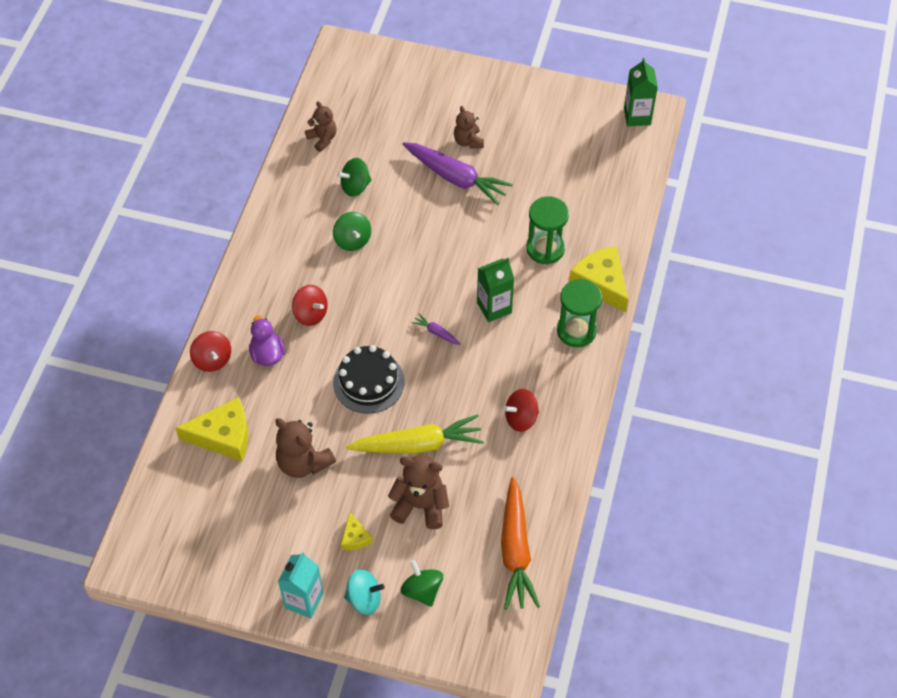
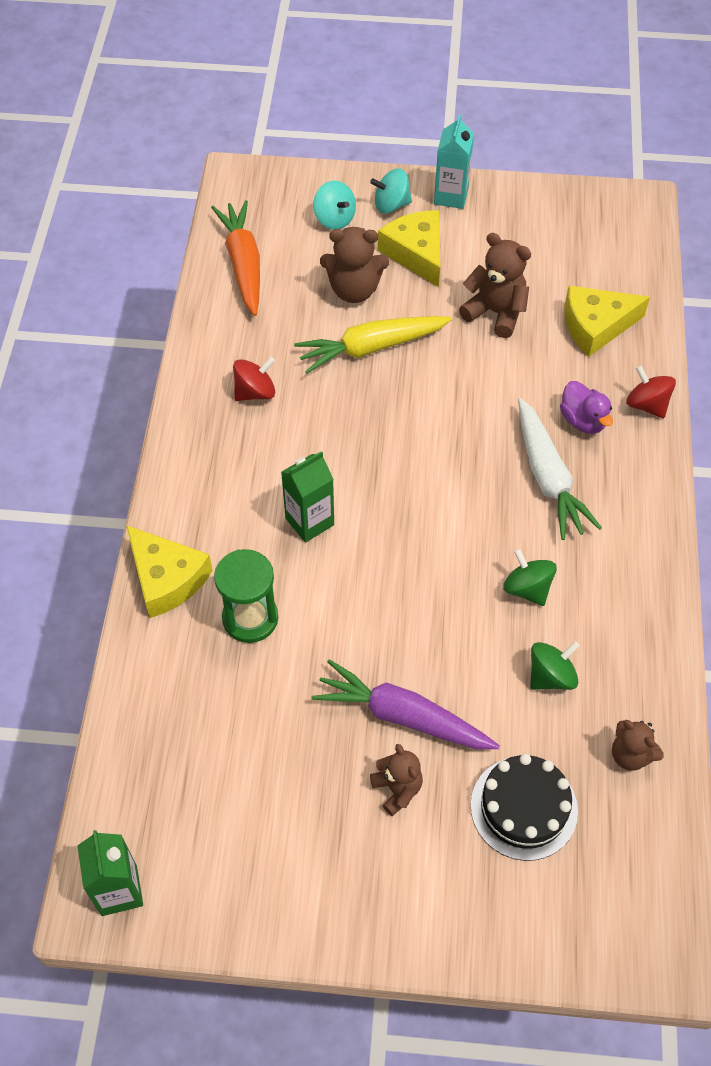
camera: 170 degrees right, 0 degrees up
red spinning top [292,285,328,326] -> white carrot [518,398,602,540]
black cake [333,345,405,414] -> black cake moved to [471,754,578,861]
yellow cheese [341,511,373,550] -> yellow cheese [378,210,440,287], size x1.97
green spinning top [400,560,443,607] -> turquoise spinning top [313,181,356,230]
purple carrot [412,314,461,345] -> none
green hourglass [557,279,602,347] -> none

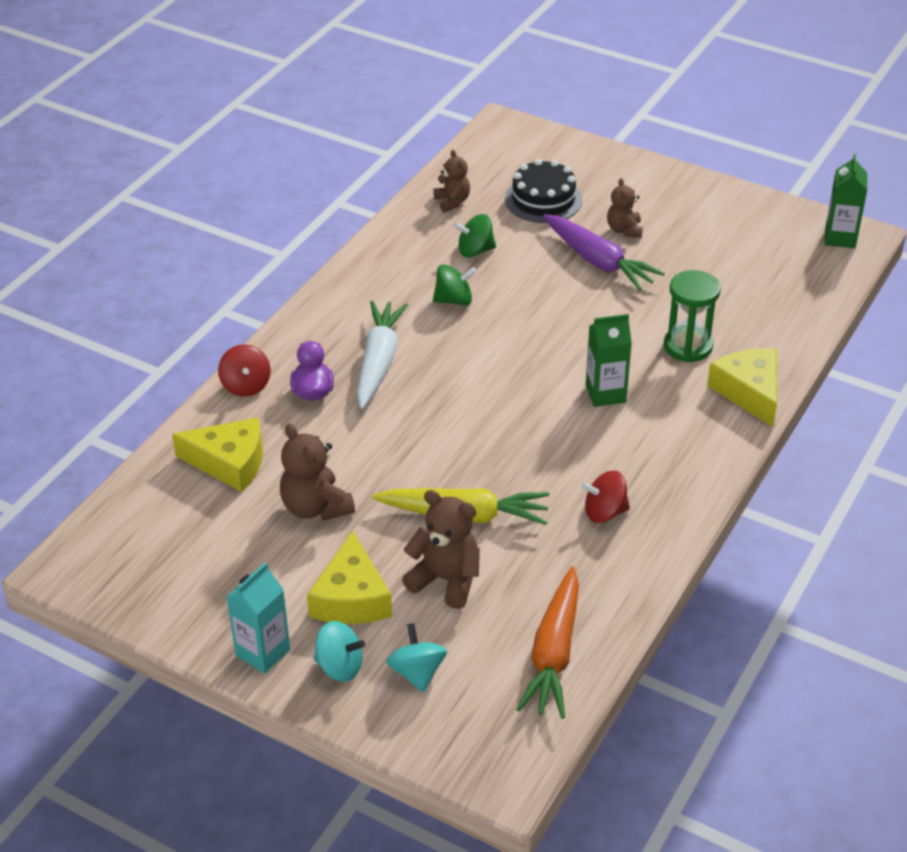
camera: 155 degrees left, 15 degrees down
green spinning top [503,548,557,606] -> green spinning top turned 90 degrees counterclockwise [433,264,477,306]

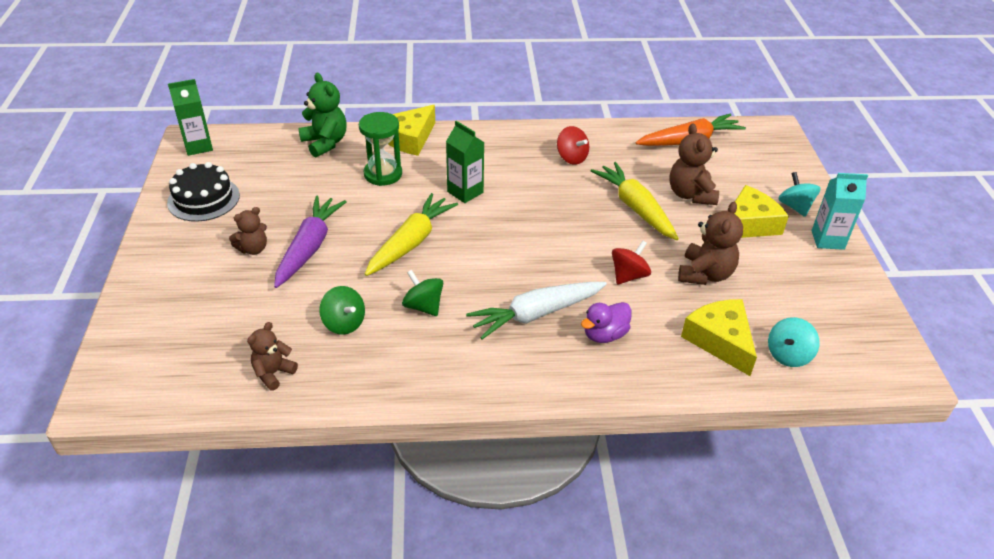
camera: 125 degrees left, 0 degrees up
red spinning top [218,344,271,397] -> red spinning top moved to [612,240,651,285]
turquoise spinning top [386,623,447,692] -> turquoise spinning top moved to [768,317,820,367]
black cake [505,159,582,223] -> black cake moved to [167,162,240,222]
none -> green teddy bear [298,73,346,158]
none -> yellow carrot [365,193,458,276]

